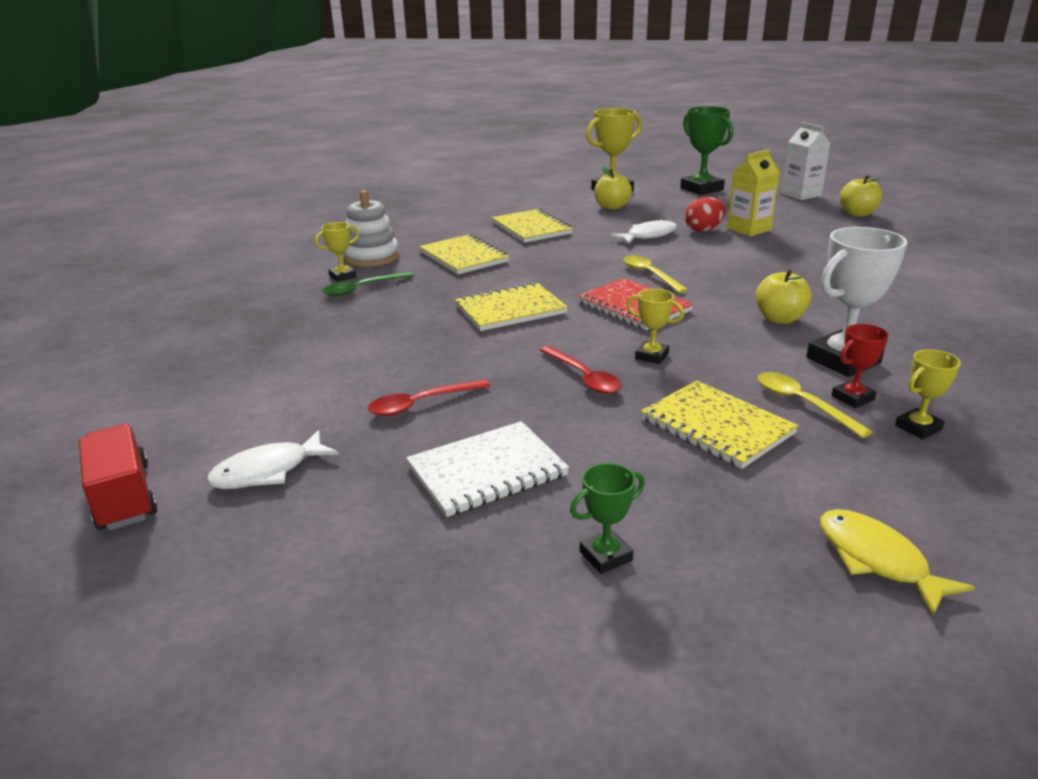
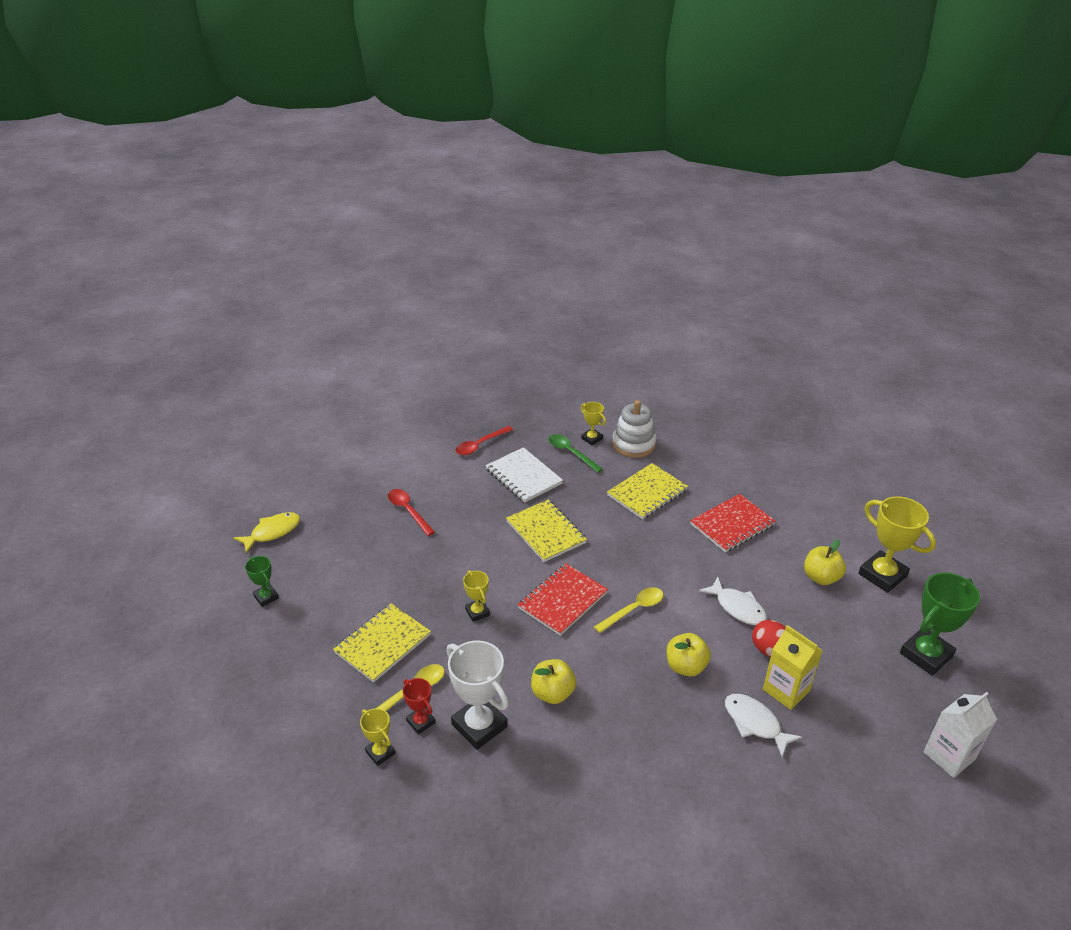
camera: 80 degrees right, 10 degrees up
red truck [79,424,158,531] -> none
white fish [207,430,339,489] -> white fish moved to [725,694,802,757]
white notebook [406,421,569,517] -> white notebook moved to [486,447,563,503]
yellow notebook [492,209,573,243] -> red notebook [690,494,776,553]
red spoon [540,346,621,394] -> red spoon moved to [455,426,513,455]
yellow trophy [627,289,684,364] -> yellow trophy turned 45 degrees counterclockwise [463,570,490,622]
yellow fish [820,509,975,616] -> yellow fish moved to [234,512,300,553]
yellow apple [840,175,882,217] -> yellow apple moved to [667,633,711,677]

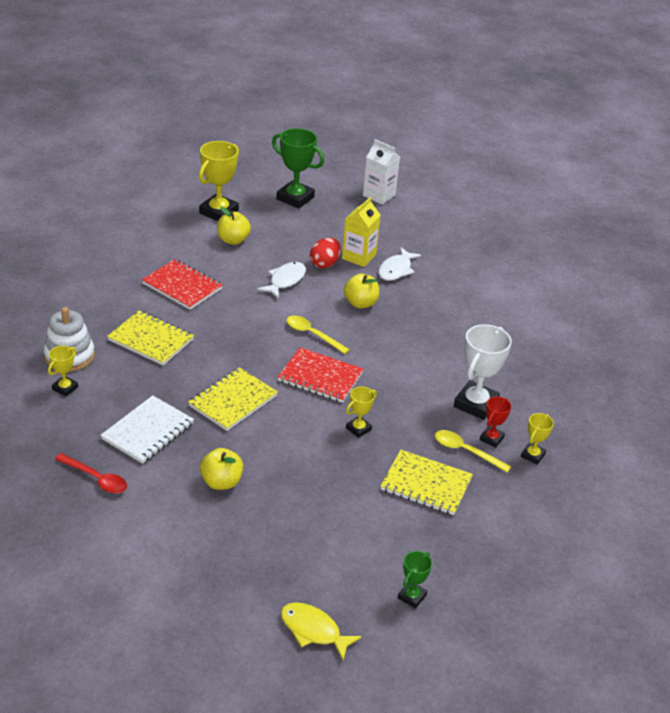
camera: 110 degrees left, 0 degrees up
red spoon [388,489,435,536] -> none
yellow apple [531,659,576,704] -> yellow apple moved to [200,448,243,490]
green spoon [549,434,603,473] -> none

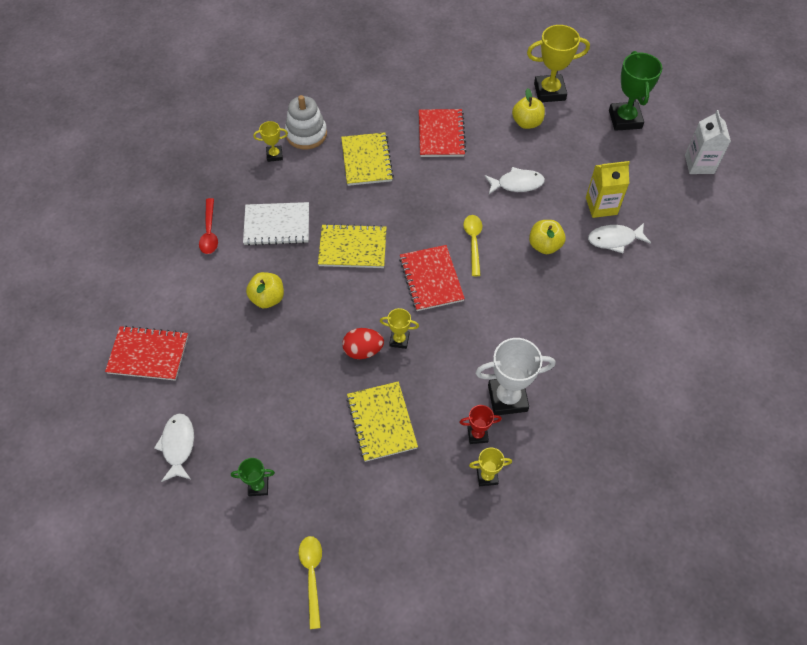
camera: 55 degrees right, 20 degrees up
yellow fish [281,602,362,660] -> white fish [154,413,194,482]
red egg [310,238,341,268] -> red egg moved to [342,328,384,359]
yellow spoon [435,430,511,473] -> yellow spoon moved to [299,536,322,629]
none -> red notebook [105,325,188,381]

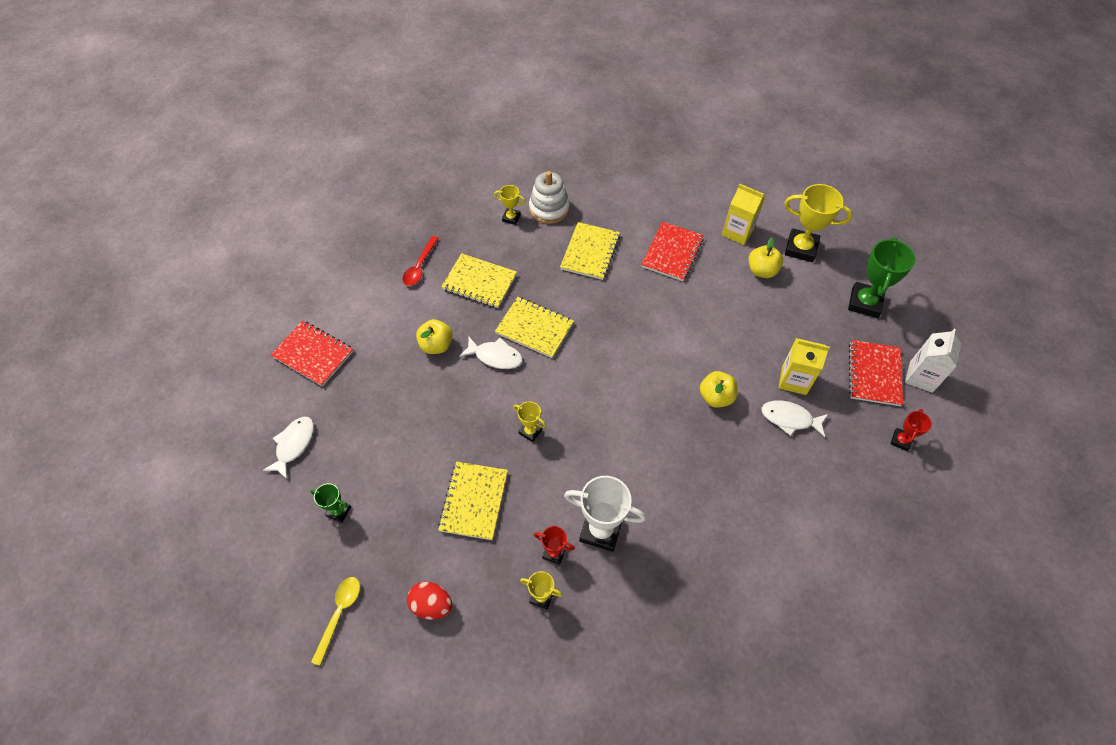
camera: 25 degrees right, 0 degrees up
white notebook [243,202,309,246] -> yellow notebook [441,253,517,308]
red egg [342,328,384,359] -> red egg moved to [407,582,452,620]
red notebook [399,245,465,311] -> red notebook moved to [849,340,903,406]
yellow spoon [463,215,482,276] -> none
white fish [485,167,545,194] -> white fish moved to [459,337,523,369]
none -> yellow carton [722,184,765,245]
none -> red trophy [890,409,932,451]

